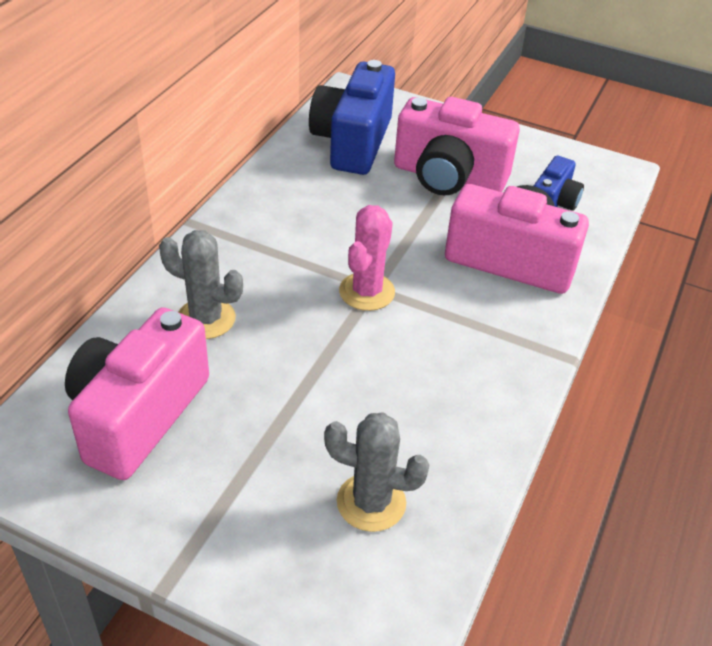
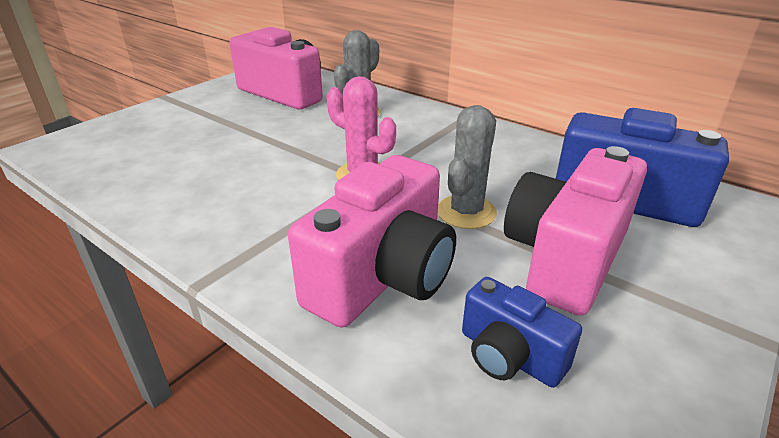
camera: 105 degrees right, 10 degrees down
grey cactus [324,412,429,532] -> grey cactus moved to [438,105,497,229]

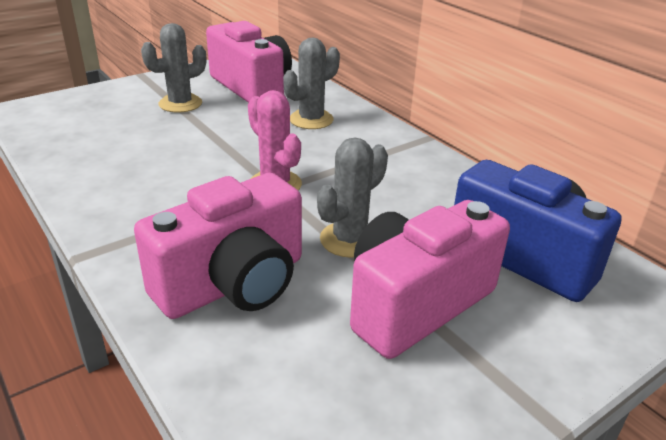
camera: 15 degrees right, 0 degrees up
blue camera [462,277,582,388] -> none
none -> grey cactus [141,23,206,113]

